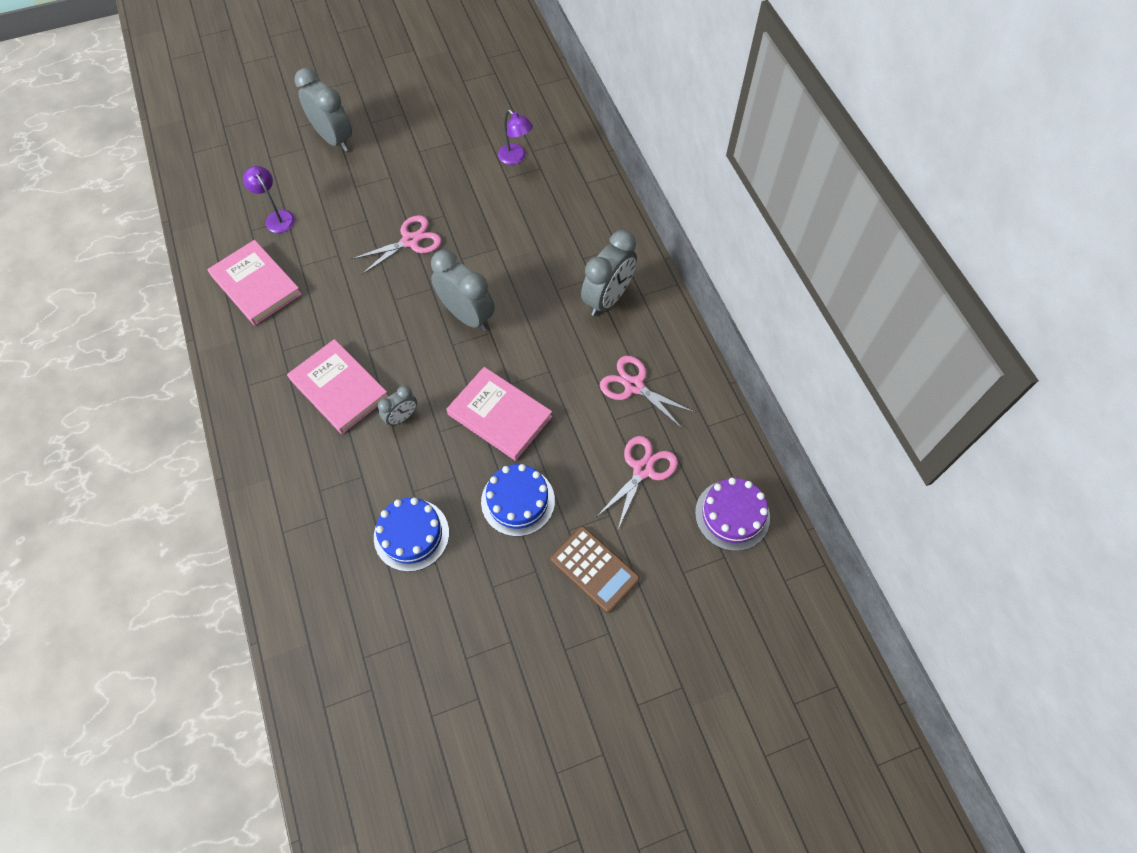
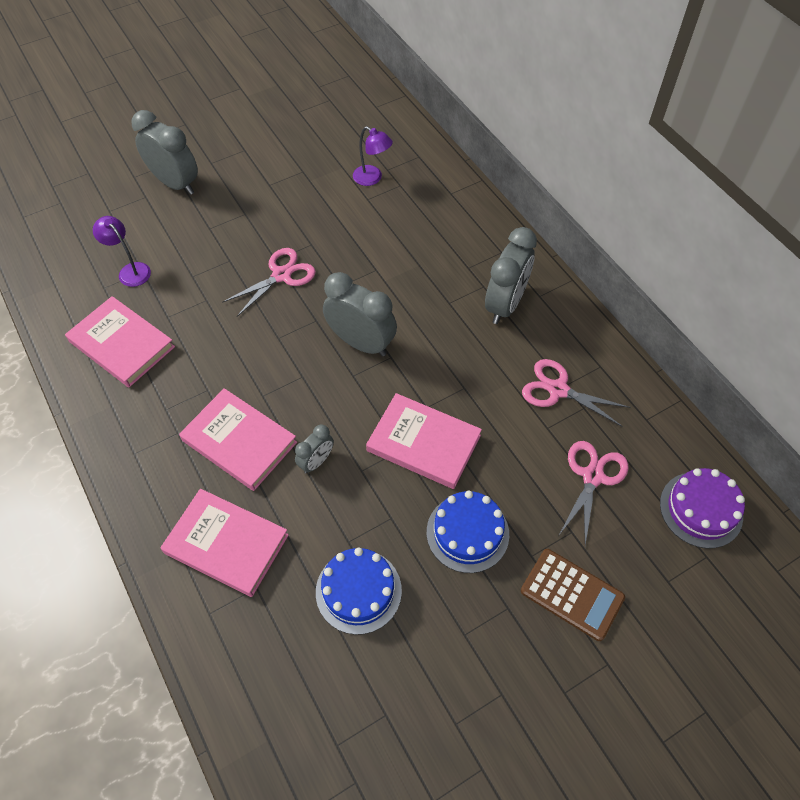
camera: 10 degrees left, 5 degrees down
none -> pink book [160,489,289,597]

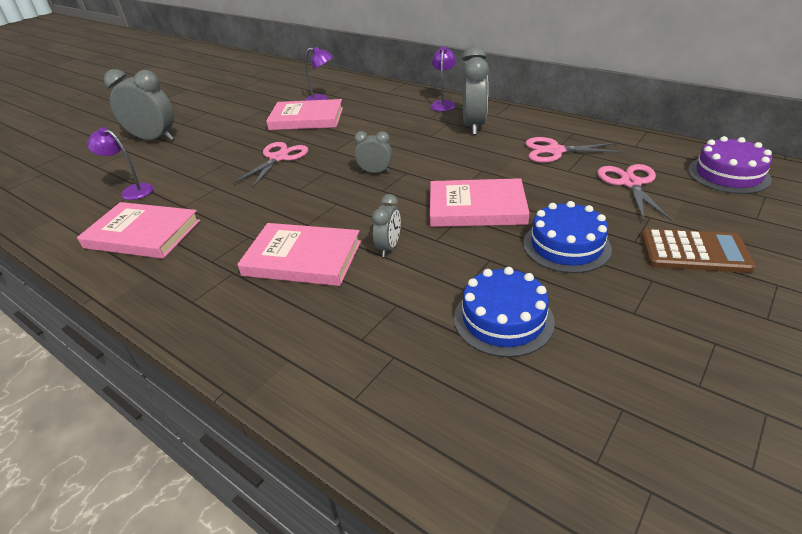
camera: 20 degrees left, 20 degrees down
pink book [160,489,289,597] -> pink book moved to [266,99,343,130]
grey clock [323,272,397,357] -> grey clock [354,131,392,173], size x0.53
none -> purple lamp [431,46,456,111]

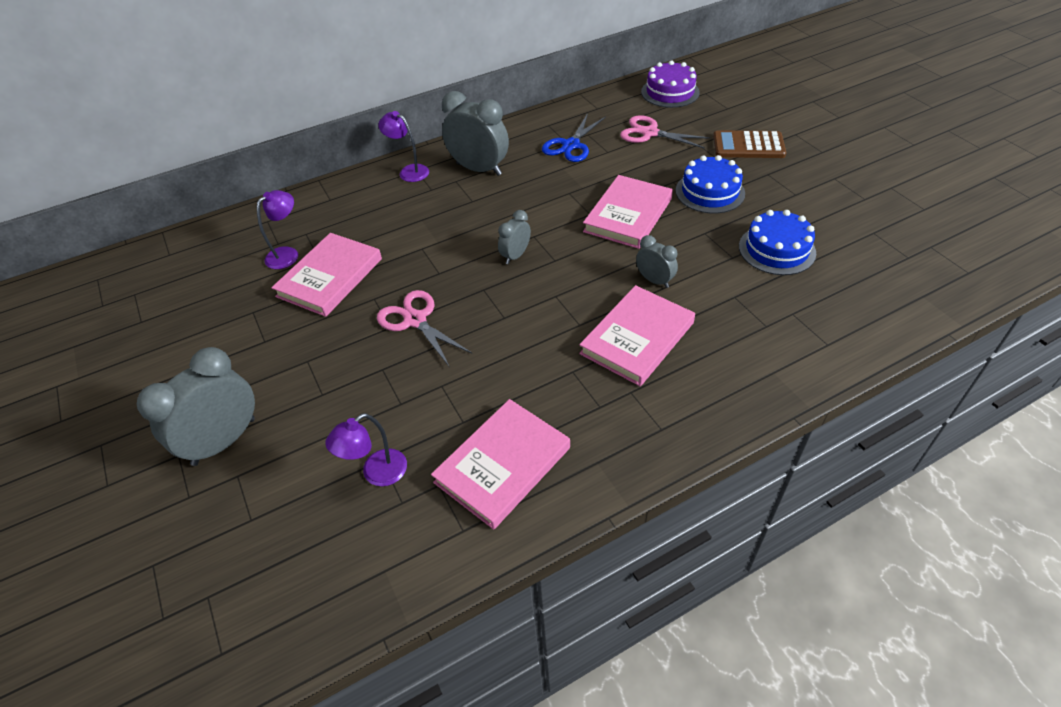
camera: 65 degrees left, 10 degrees up
pink scissors [525,137,623,163] -> blue scissors [542,113,606,162]
brown calculator [641,229,756,273] -> brown calculator turned 120 degrees counterclockwise [713,130,786,158]

